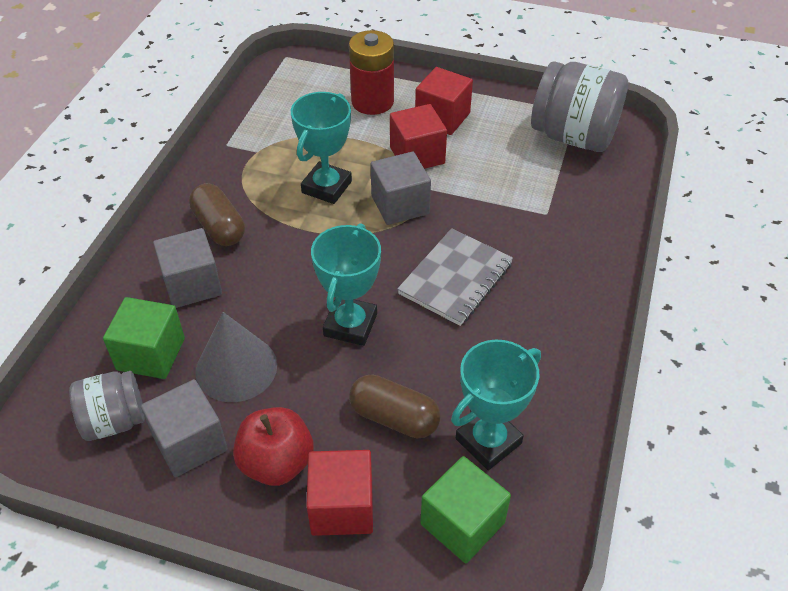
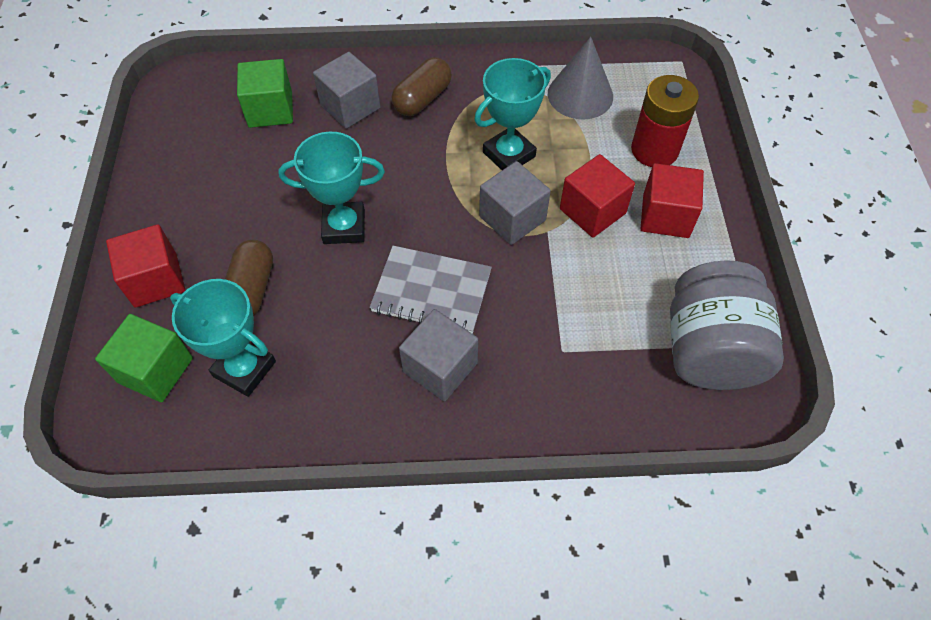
camera: 70 degrees right, 10 degrees up
grey jar [69,371,145,441] -> none
grey cube [141,379,228,477] -> grey cube moved to [399,309,478,401]
grey cone [196,312,277,402] -> grey cone moved to [548,37,613,119]
red apple [233,407,314,486] -> none
turquoise trophy [291,92,352,204] -> turquoise trophy turned 45 degrees counterclockwise [474,58,551,170]

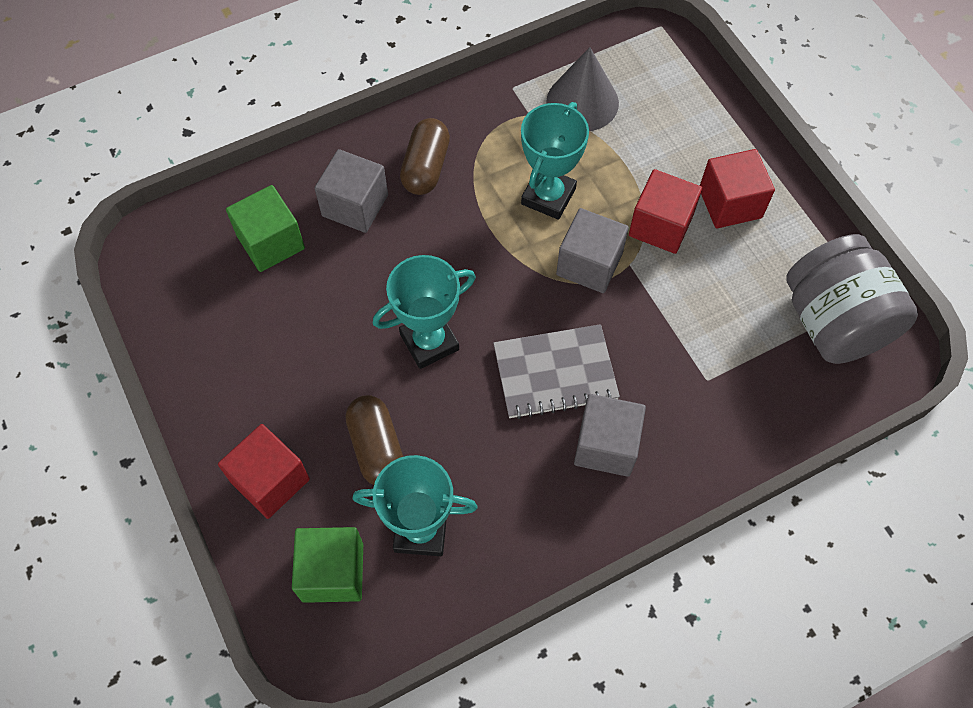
camera: 25 degrees left, 5 degrees up
red battery [631,75,699,167] -> none

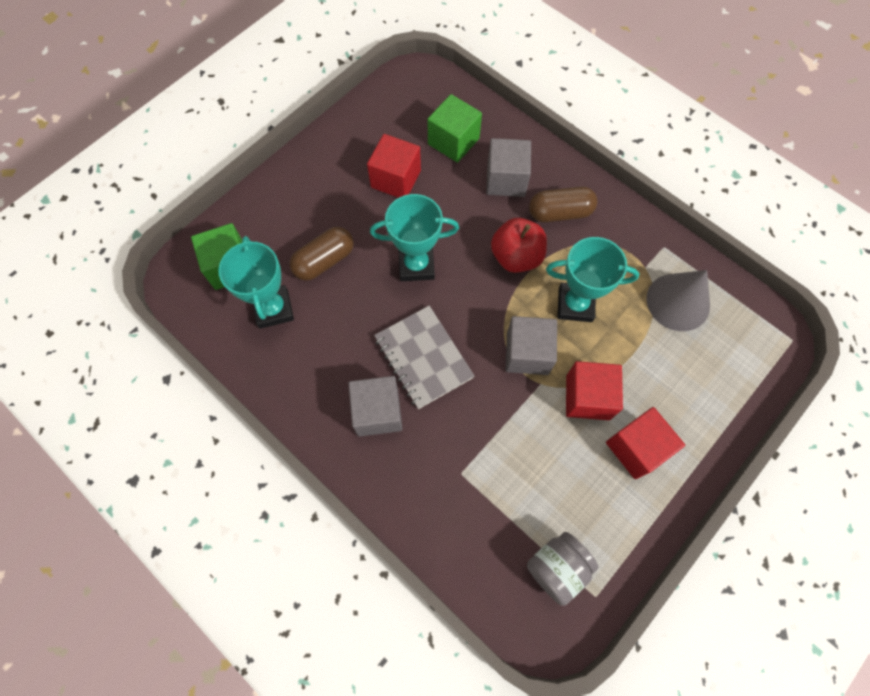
camera: 70 degrees right, 5 degrees up
red cube [218,424,310,519] -> red cube moved to [367,134,421,198]
turquoise trophy [373,255,476,369] -> turquoise trophy turned 45 degrees counterclockwise [370,194,459,281]
grey jar [786,234,918,364] -> grey jar [527,532,599,606], size x0.59
none -> red apple [491,218,547,273]

